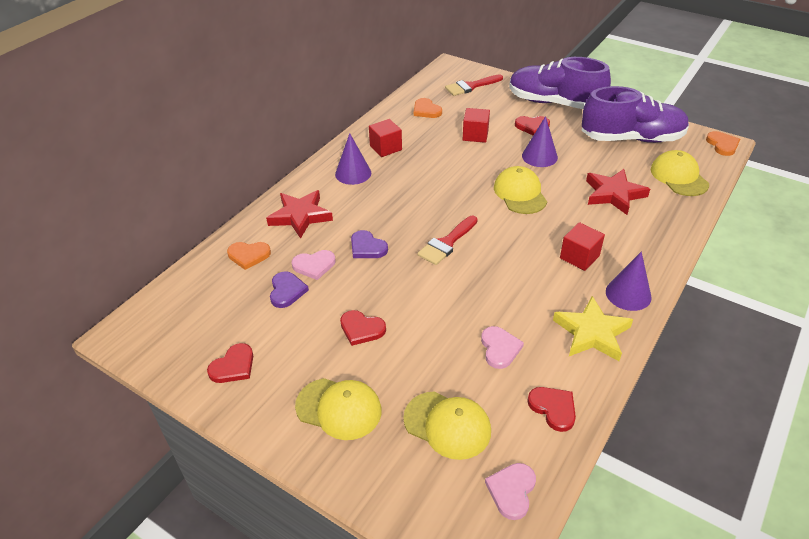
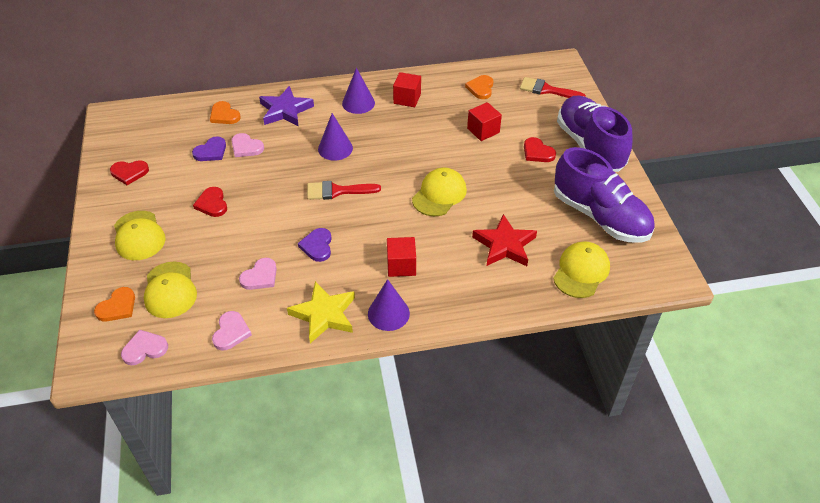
camera: 45 degrees right, 5 degrees up
red star [266,190,333,239] -> purple star [259,86,314,127]
purple heart [351,230,388,258] -> purple heart moved to [298,228,332,262]
purple cone [522,116,558,167] -> purple cone moved to [318,113,353,161]
red heart [527,387,576,432] -> pink heart [212,311,252,350]
orange heart [706,131,740,156] -> orange heart moved to [94,287,135,322]

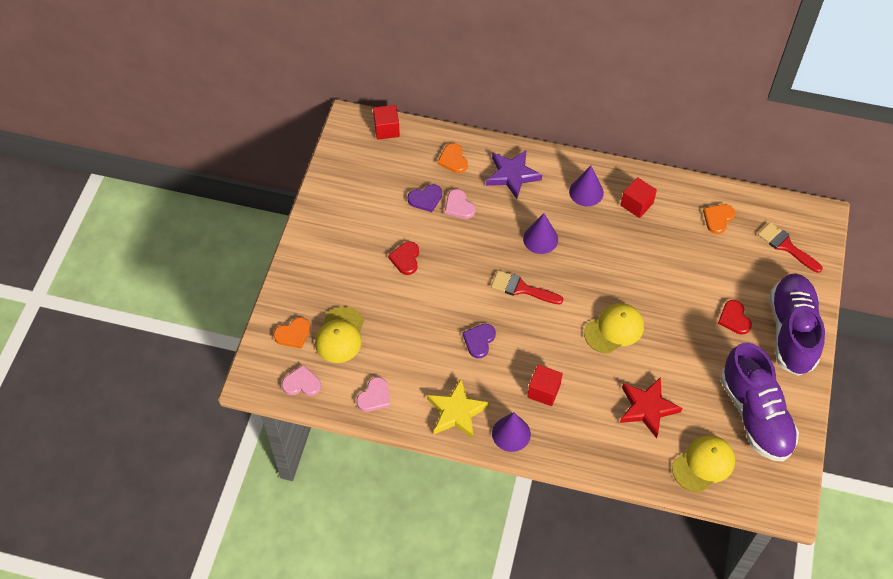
camera: 25 degrees right, 10 degrees up
red heart [110,160,149,185] -> none
yellow cap [114,211,166,260] -> none
pink heart [239,258,277,290] -> none
red cube [467,102,502,141] -> red cube moved to [373,105,400,140]

